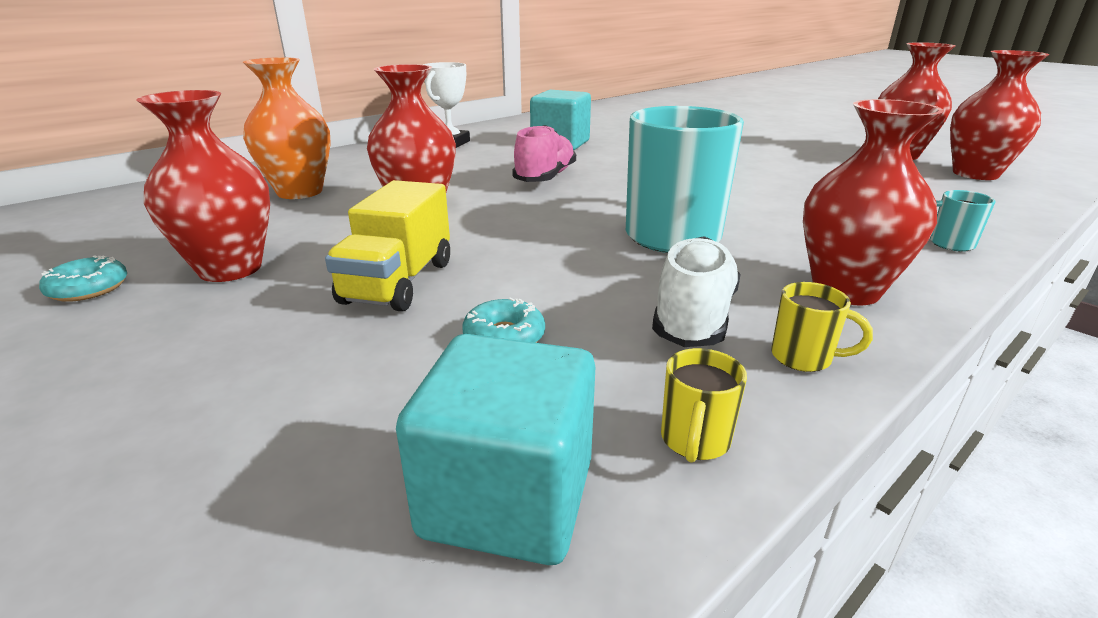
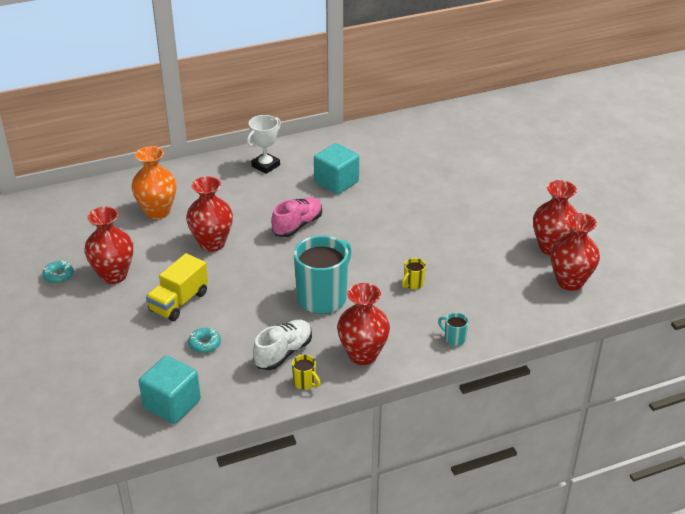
camera: 20 degrees right, 10 degrees up
yellow mug [661,348,747,463] -> yellow mug moved to [402,258,426,289]

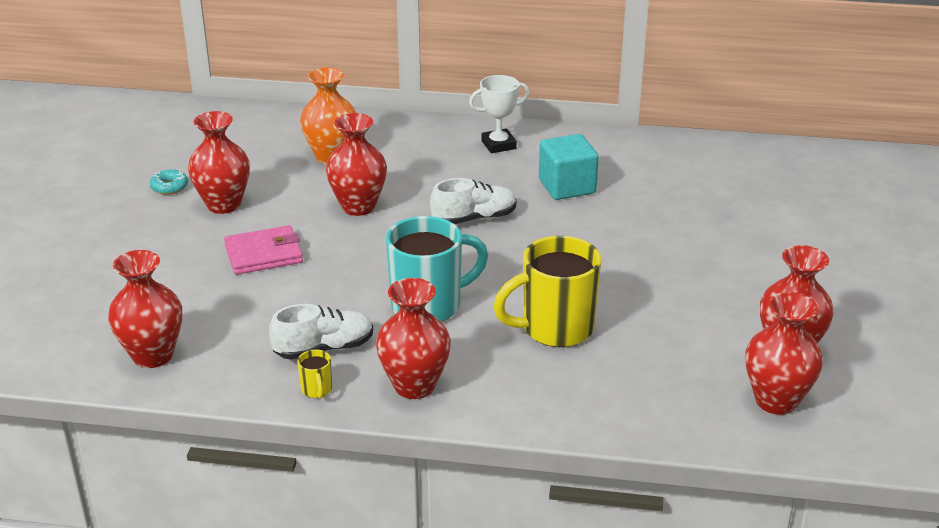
camera: 30 degrees right, 5 degrees down
turquoise cube [139,356,201,424] -> red vase [108,250,182,368]
yellow truck [146,253,208,321] -> pink wallet [224,225,303,275]
turquoise donut [188,328,221,353] -> none
pink shoe [271,197,322,237] -> white shoe [430,178,516,224]
yellow mug [402,258,426,289] -> yellow mug [493,236,601,347], size x2.43
turquoise mug [438,313,469,346] -> none

